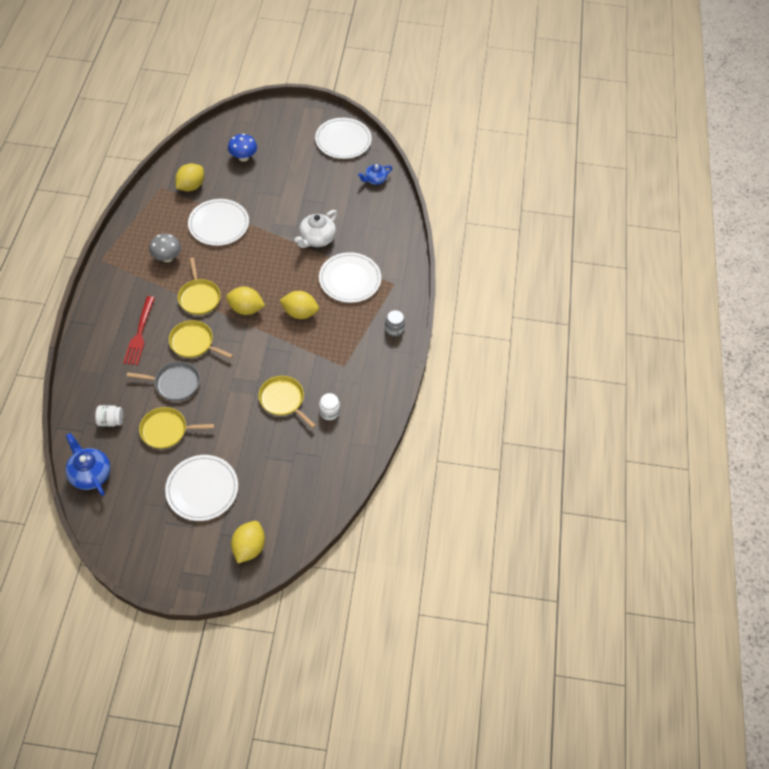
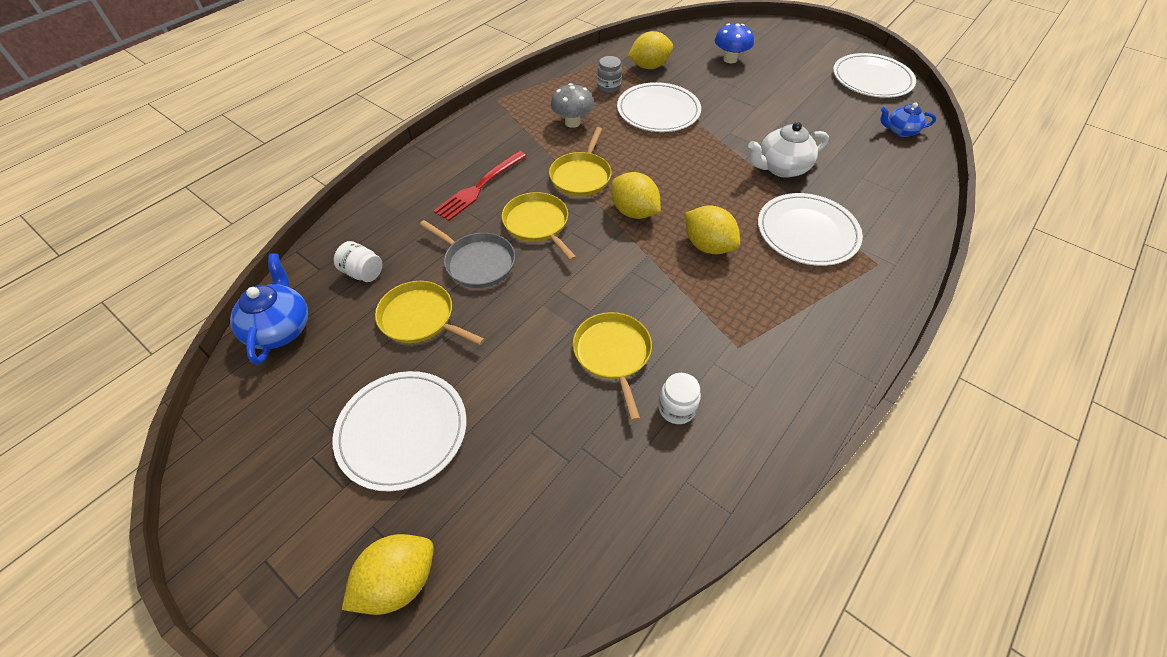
camera: 35 degrees right, 5 degrees down
grey jar [385,310,405,337] -> grey jar moved to [597,56,622,93]

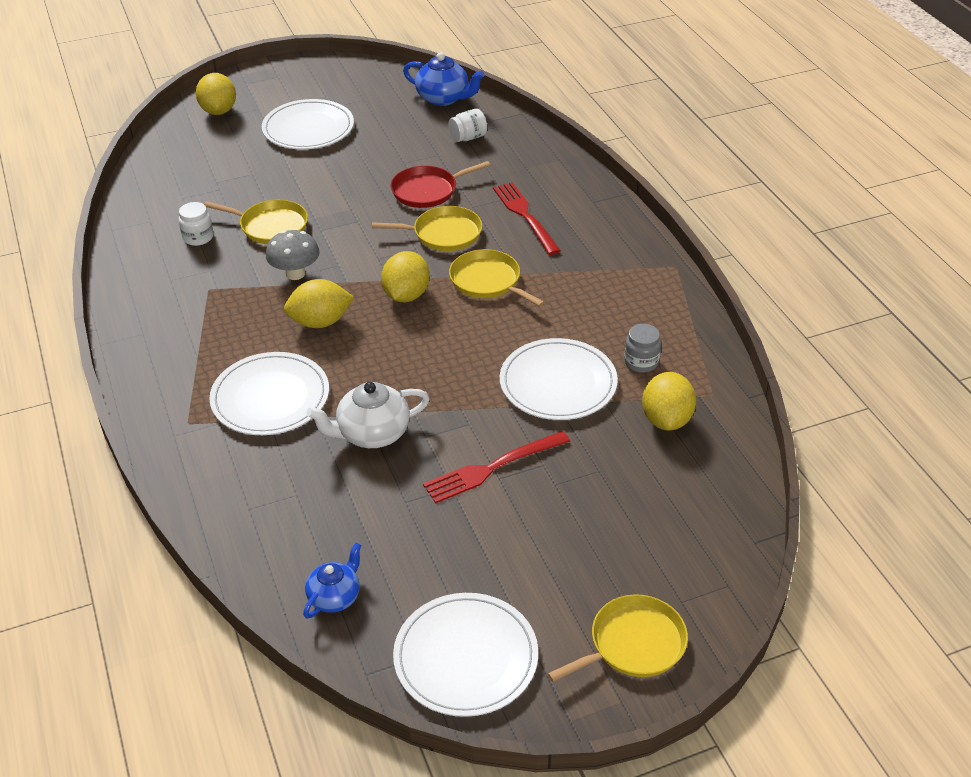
camera: 120 degrees right, 10 degrees down
yellow pan [375,281,485,345] -> yellow pan moved to [548,594,688,682]
grey pan [420,220,515,288] -> red pan [391,161,491,208]
grey mushroom [551,83,594,128] -> grey mushroom moved to [266,230,320,280]
yellow lemon [611,172,661,219] -> yellow lemon turned 60 degrees counterclockwise [381,251,430,302]
blue mushroom [715,23,754,63] -> none
white teapot [748,122,829,178] -> white teapot turned 120 degrees counterclockwise [307,382,430,448]
none -> red fork [423,431,570,504]

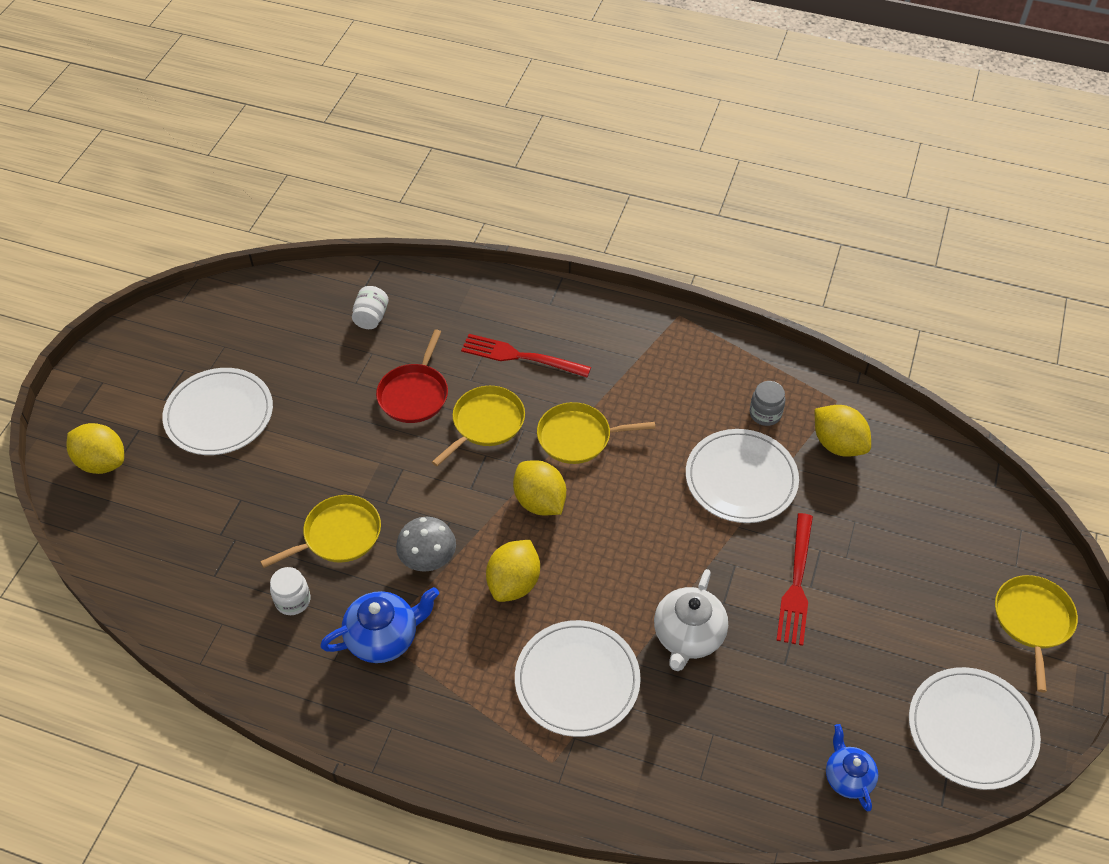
camera: 50 degrees left, 10 degrees up
blue teapot [403,52,485,106] -> blue teapot moved to [320,587,439,663]

